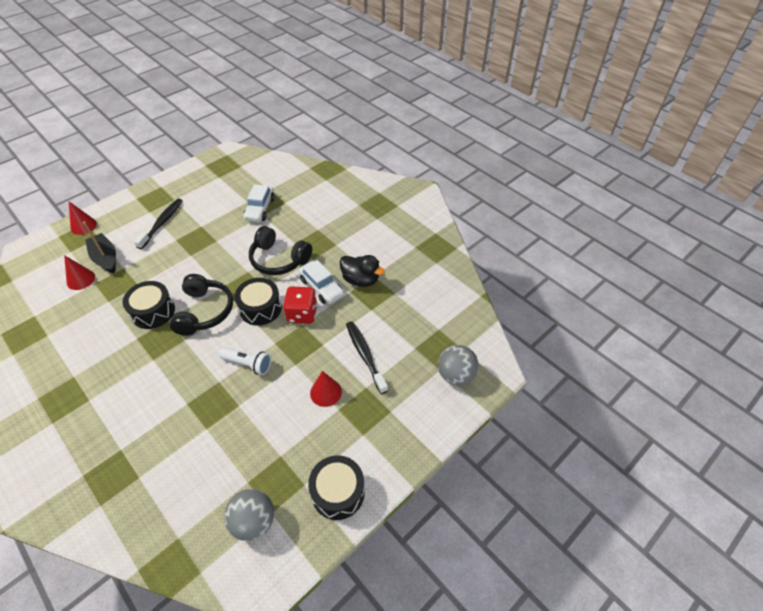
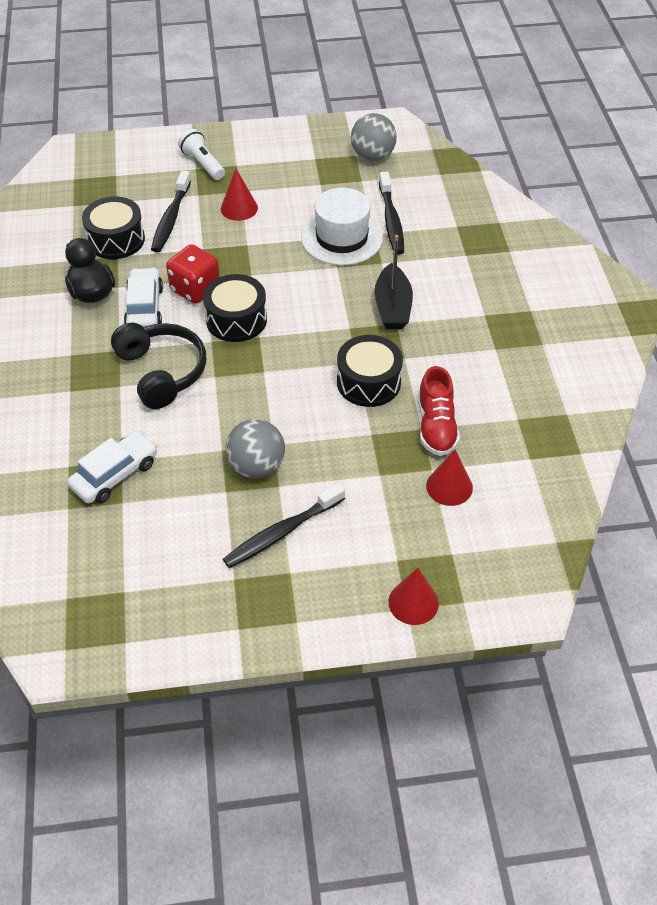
camera: 145 degrees left, 0 degrees up
black boat [83,221,116,273] -> black boat moved to [374,235,413,329]
black headphones [170,274,233,336] -> none
white flashlight [219,347,271,375] -> white flashlight moved to [178,129,225,180]
black drum [308,455,365,520] -> black drum moved to [82,196,145,259]
grey ball [438,345,479,386] -> grey ball moved to [226,419,285,478]
none -> white hat [301,188,383,265]
none -> black toothbrush [379,172,404,255]
none -> red shoe [418,366,460,456]

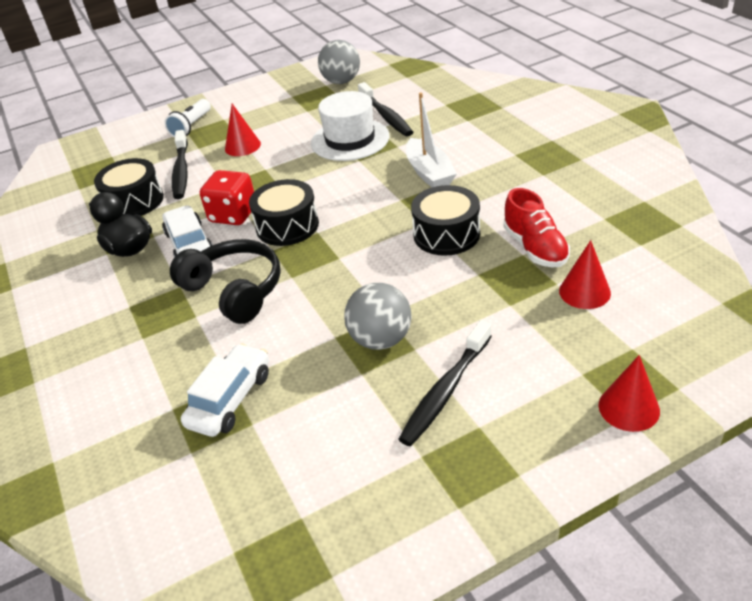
camera: 15 degrees left, 10 degrees down
white flashlight [178,129,225,180] -> white flashlight turned 105 degrees counterclockwise [164,99,211,137]
black boat [374,235,413,329] -> white boat [406,92,457,187]

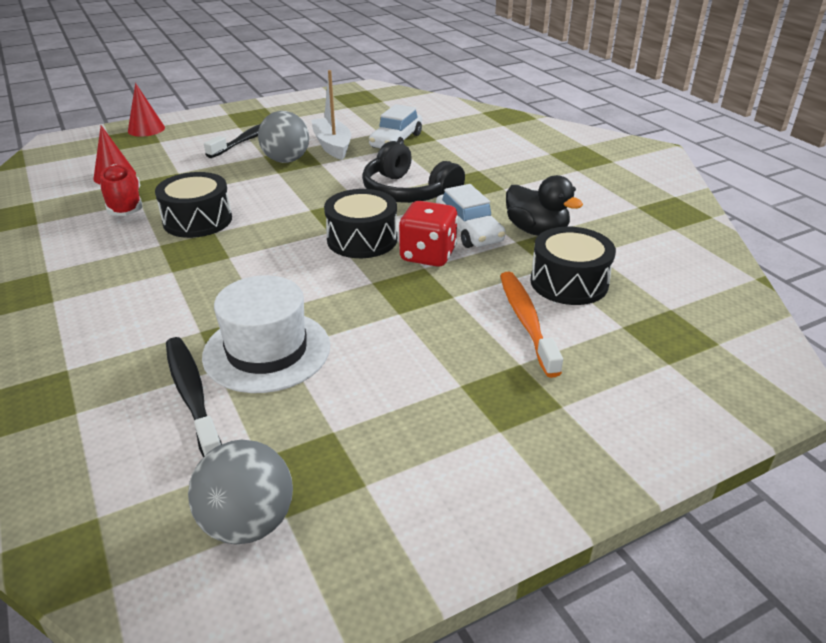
camera: 175 degrees right, 5 degrees down
white flashlight [164,99,211,137] -> none
black toothbrush [172,130,188,199] -> orange toothbrush [500,272,563,378]
red cone [225,104,261,156] -> none
white boat [406,92,457,187] -> white boat moved to [311,70,351,160]

